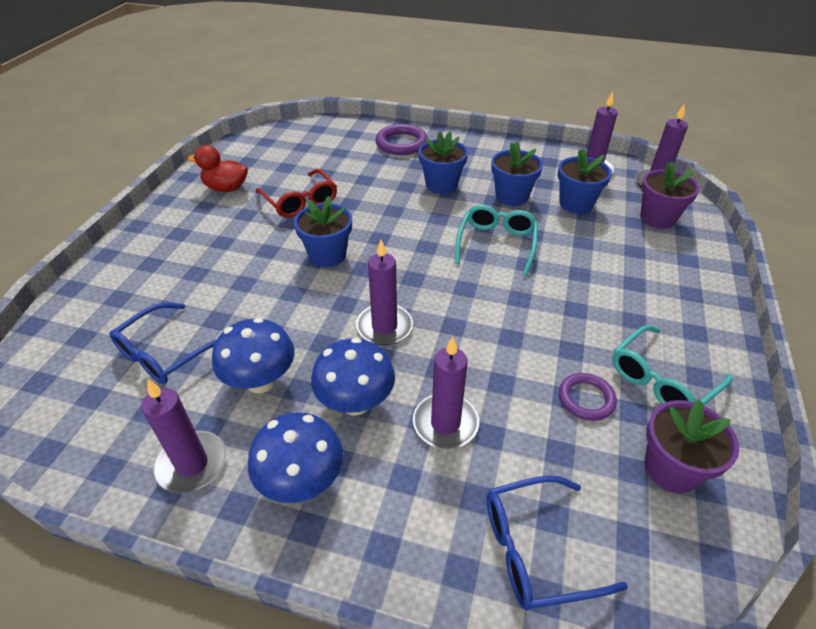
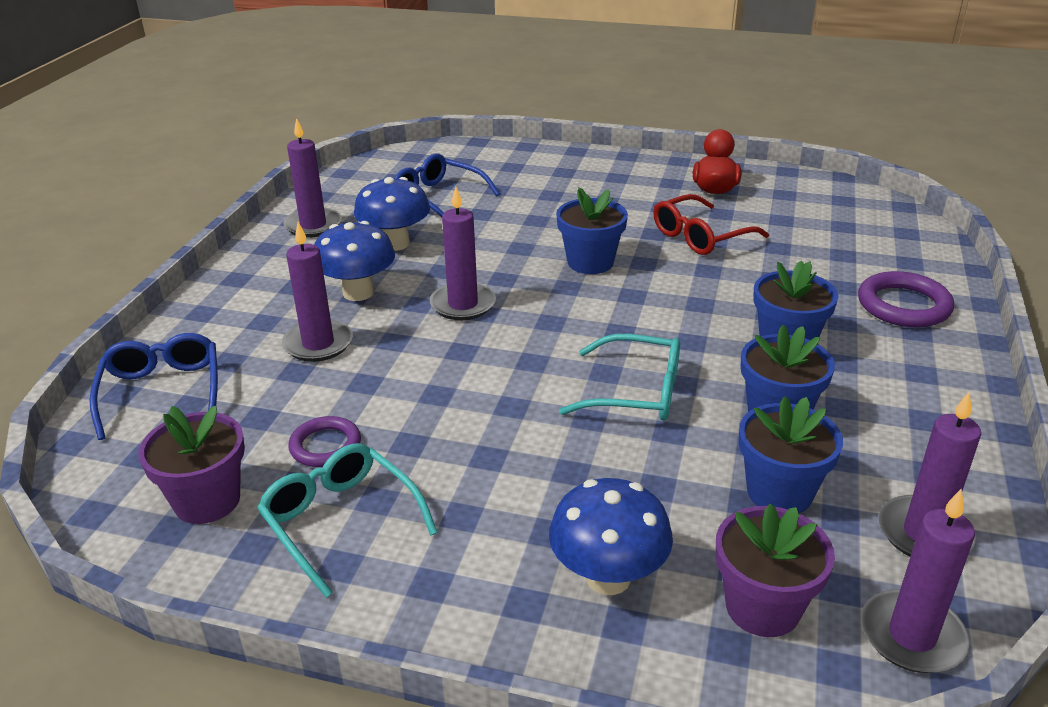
camera: 90 degrees right, 10 degrees down
blue mushroom [248,412,344,503] -> blue mushroom moved to [549,478,673,595]

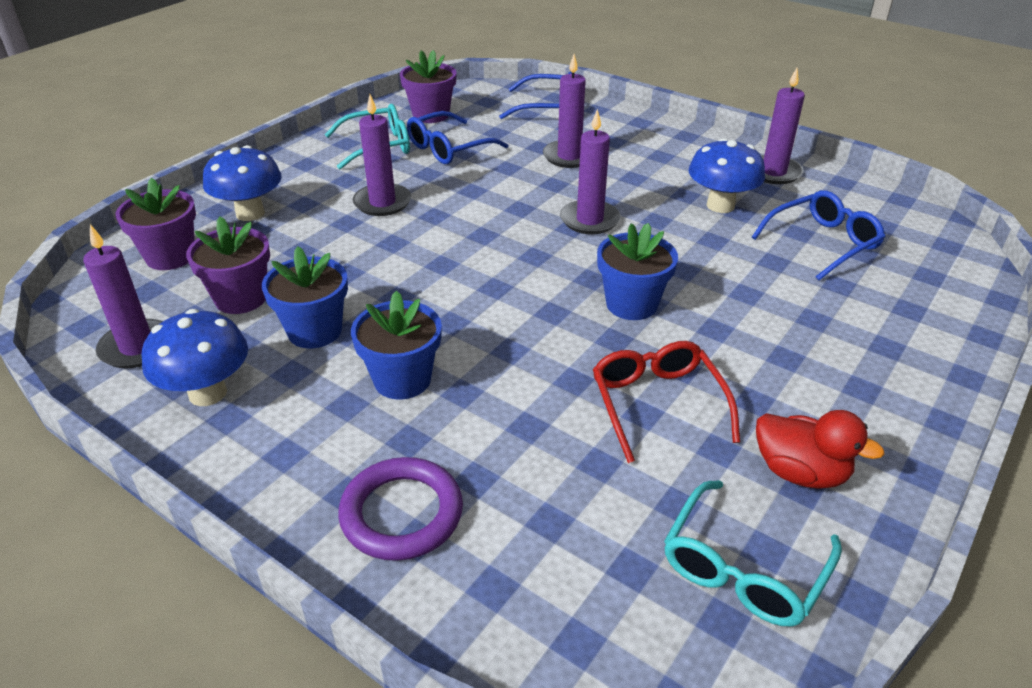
camera: 110 degrees right, 5 degrees up
purple ring [288,416,361,467] -> blue glasses [407,111,509,164]
blue mushroom [314,221,395,301] -> blue mushroom moved to [142,309,248,406]
turquoise glasses [559,334,680,421] -> turquoise glasses moved to [664,480,842,626]
blue flower pot [739,396,843,513] -> purple flower pot [186,217,270,314]
purple candle [861,489,975,673] -> purple candle moved to [353,95,412,216]

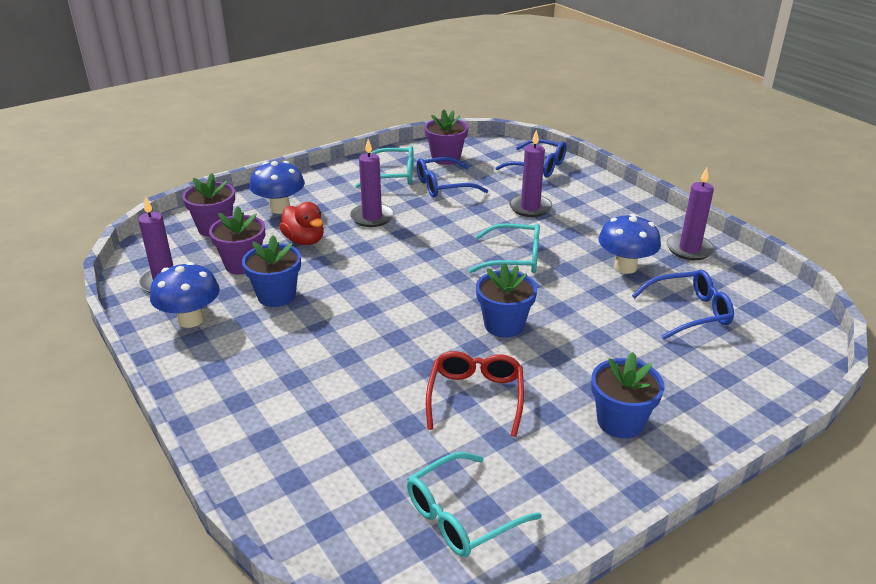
camera: 20 degrees right, 5 degrees down
purple ring [338,457,463,561] -> none
blue flower pot [351,291,442,400] -> blue flower pot moved to [591,352,664,439]
purple candle [560,109,621,234] -> turquoise glasses [469,223,540,273]
red duck [756,410,885,489] -> red duck moved to [279,202,324,245]

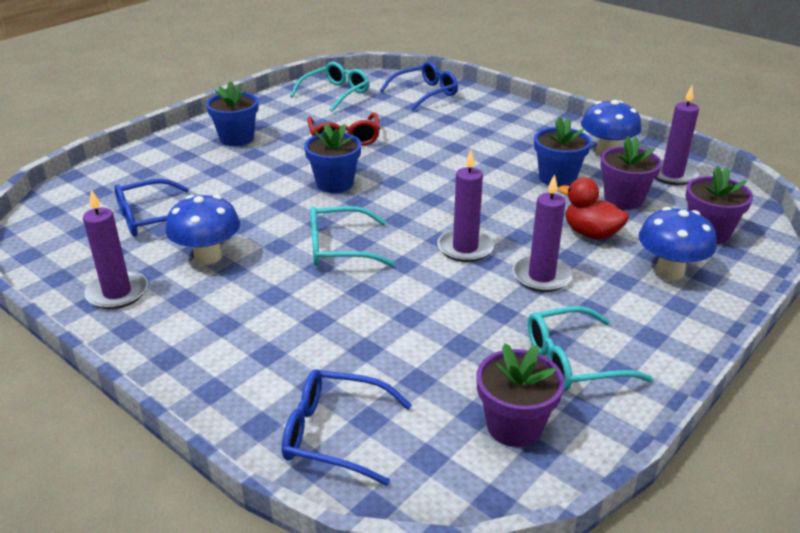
camera: 165 degrees right, 0 degrees up
blue glasses [417,157,488,198] -> blue glasses moved to [380,61,458,111]
purple candle [509,130,552,217] -> purple candle moved to [437,150,494,262]

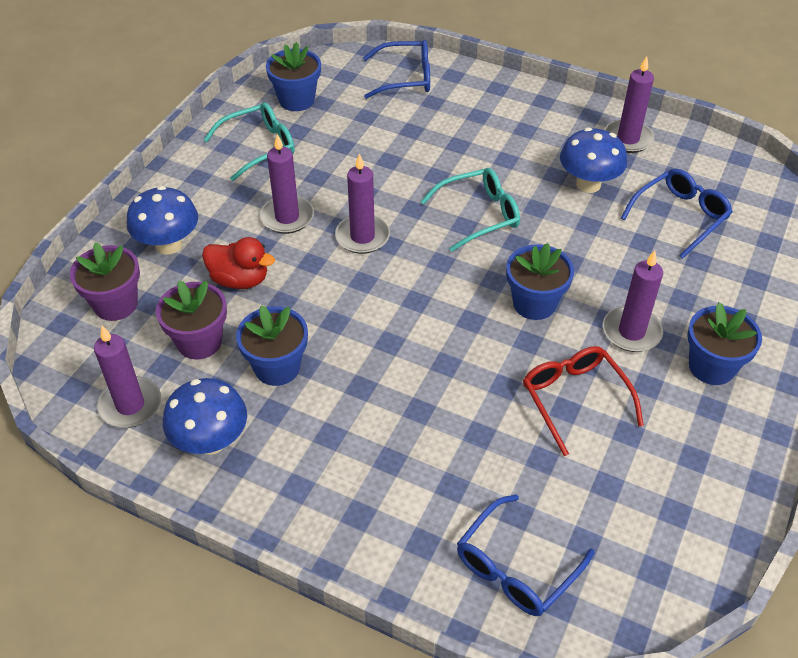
camera: 165 degrees right, 15 degrees up
turquoise glasses [290,62,369,112] -> none
purple flower pot [477,343,565,447] -> blue flower pot [266,42,321,111]
none -> purple candle [603,250,663,352]

